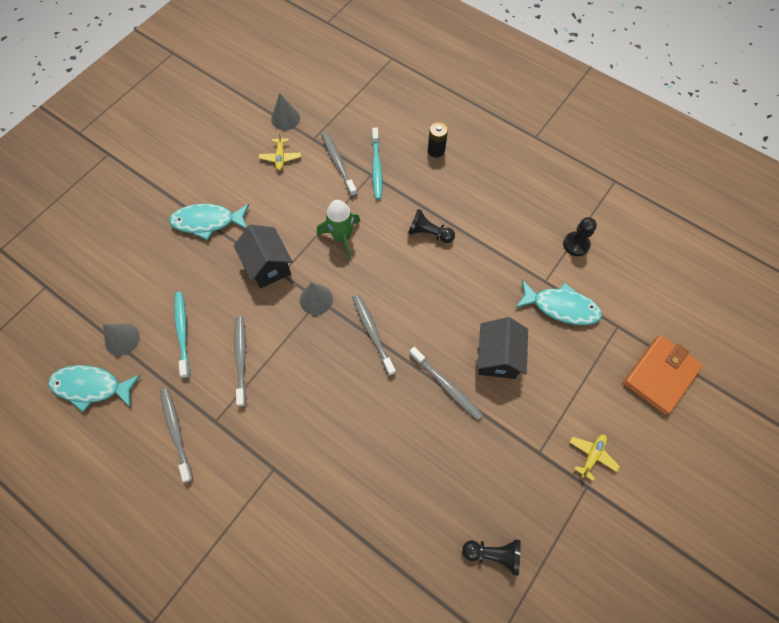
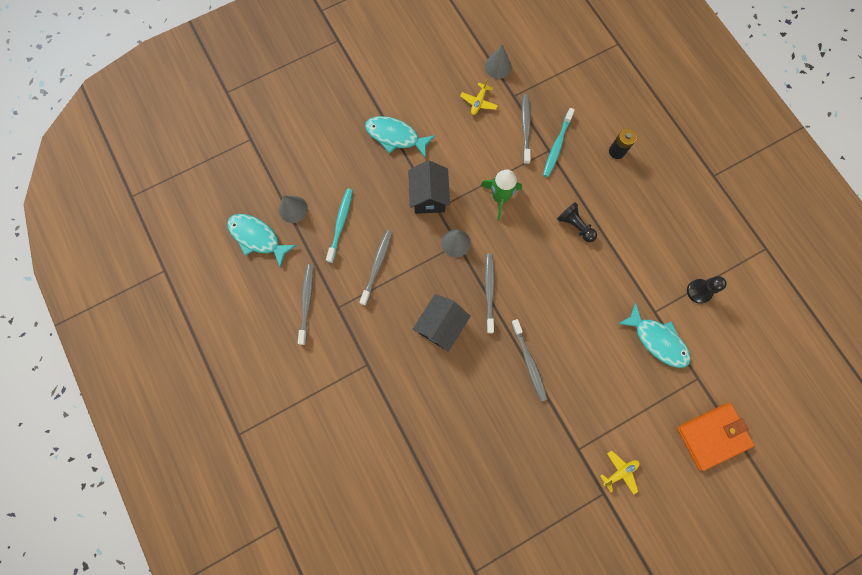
camera: 25 degrees right, 10 degrees up
black pawn [462,539,520,576] -> none
black house [477,317,528,379] -> black house moved to [413,294,470,352]

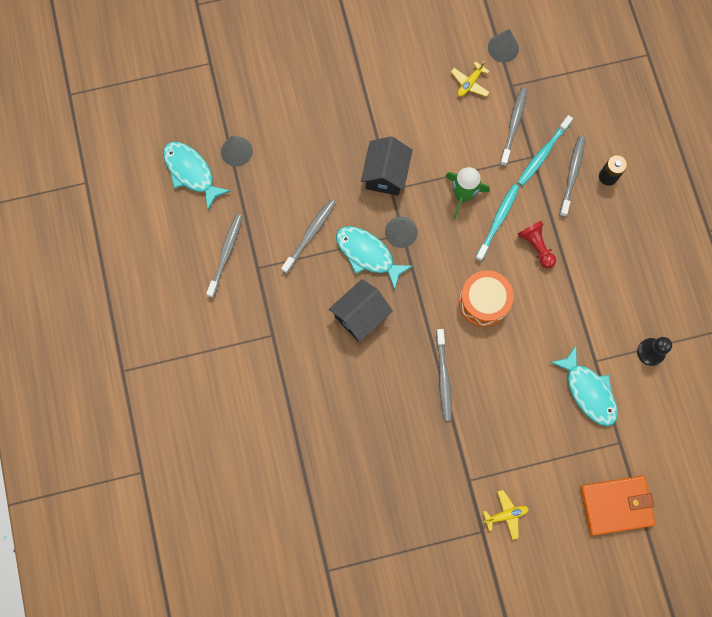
camera: 15 degrees right, 0 degrees up
turquoise toothbrush [326,189,353,263] -> turquoise toothbrush moved to [475,184,519,262]
turquoise fish [365,116,435,159] -> turquoise fish moved to [336,226,413,290]
grey toothbrush [485,254,495,333] -> grey toothbrush moved to [559,136,585,217]
black pawn [557,202,597,242] -> red pawn [518,221,556,268]
none -> orange drum [459,270,514,327]

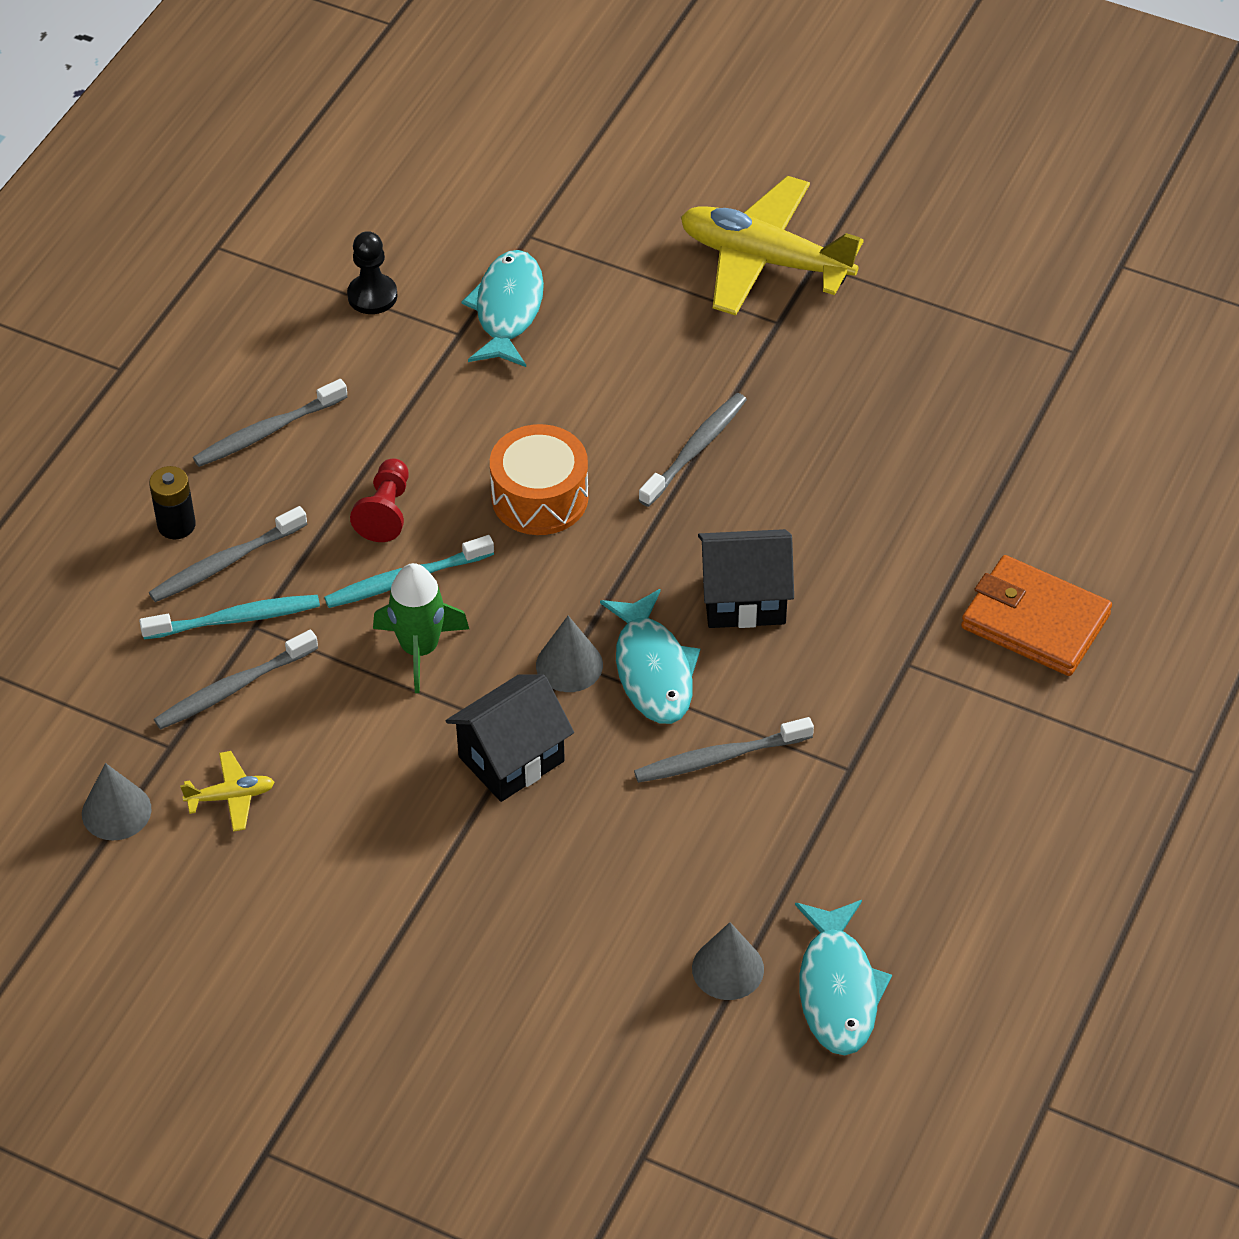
camera: 140 degrees left, 25 degrees down
grey toothbrush [206,214,243,298] -> grey toothbrush moved to [193,379,348,467]
yellow plane [483,490,529,540] -> yellow plane [681,176,864,316], size x2.33
orange wallet [580,476,655,536] -> orange wallet moved to [961,555,1112,676]

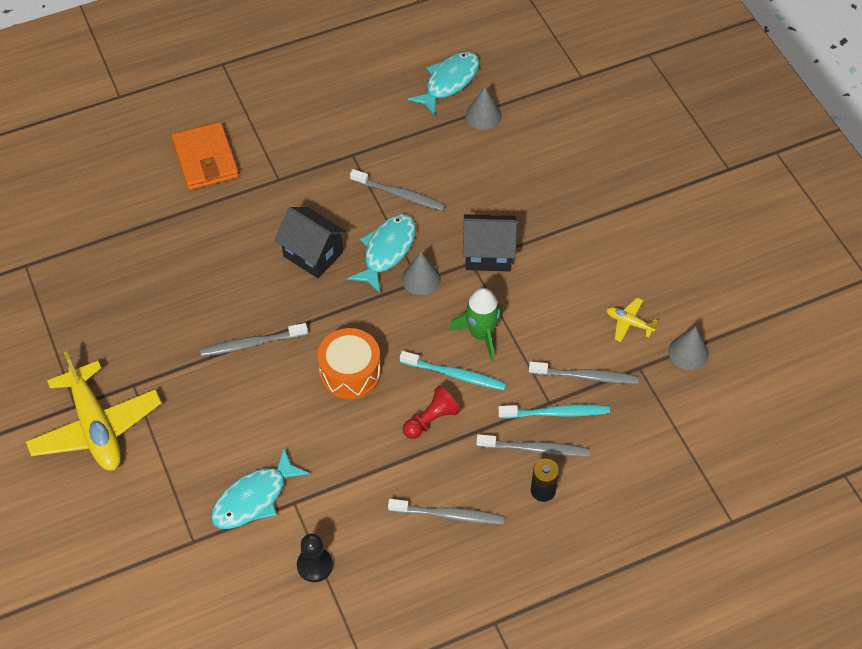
camera: 140 degrees left, 5 degrees up
turquoise toothbrush [139,595,320,639] -> turquoise toothbrush turned 150 degrees clockwise [498,404,610,419]

